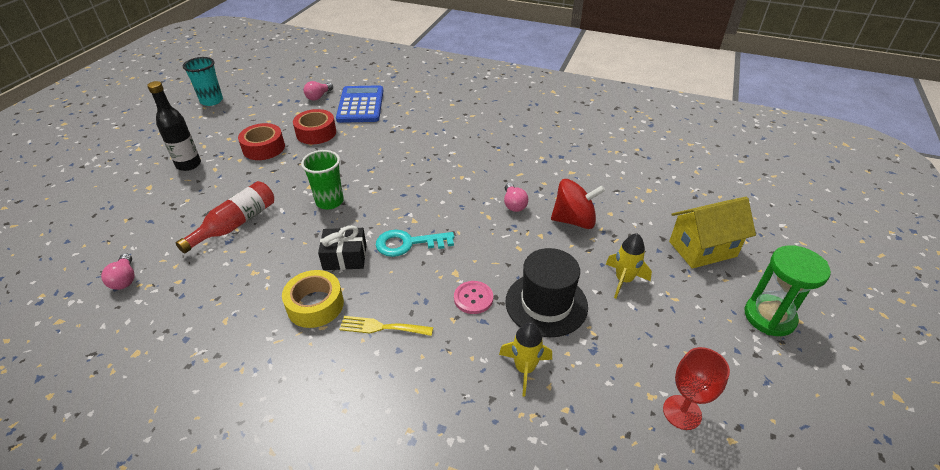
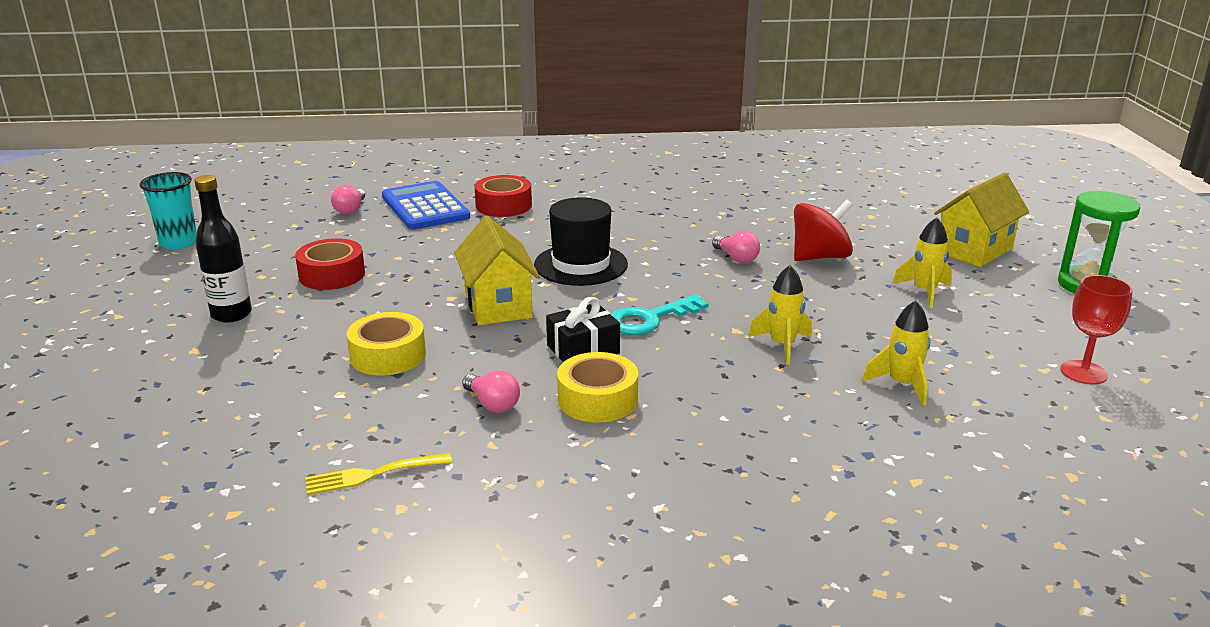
camera: 25 degrees left, 15 degrees down
pink light bulb [101,253,134,290] -> pink light bulb moved to [462,371,520,413]
red bottle [176,181,274,253] -> yellow tape [347,312,426,375]
red tape [293,109,336,144] -> red tape moved to [474,175,532,217]
green cup [301,150,344,209] -> yellow house [454,216,540,325]
yellow fork [339,316,433,336] -> yellow fork moved to [305,453,452,495]
pink button [454,281,493,314] -> yellow rocket [748,265,812,365]
black hat [505,248,588,337] -> black hat moved to [534,197,628,286]

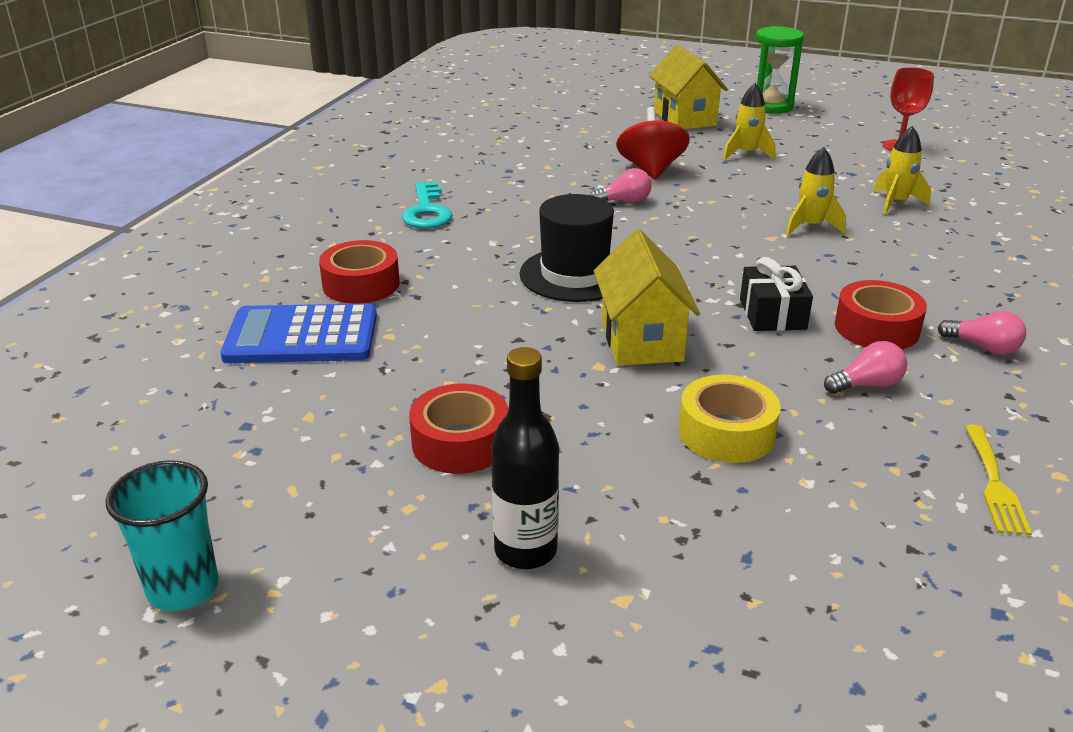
camera: 65 degrees left, 5 degrees up
pink light bulb [331,185,365,214] -> pink light bulb moved to [938,311,1026,355]
yellow house [454,216,540,325] -> yellow house turned 75 degrees clockwise [594,229,700,366]
yellow tape [557,352,638,423] -> red tape [835,280,927,349]
turquoise key [611,294,709,335] -> turquoise key moved to [402,182,453,229]

